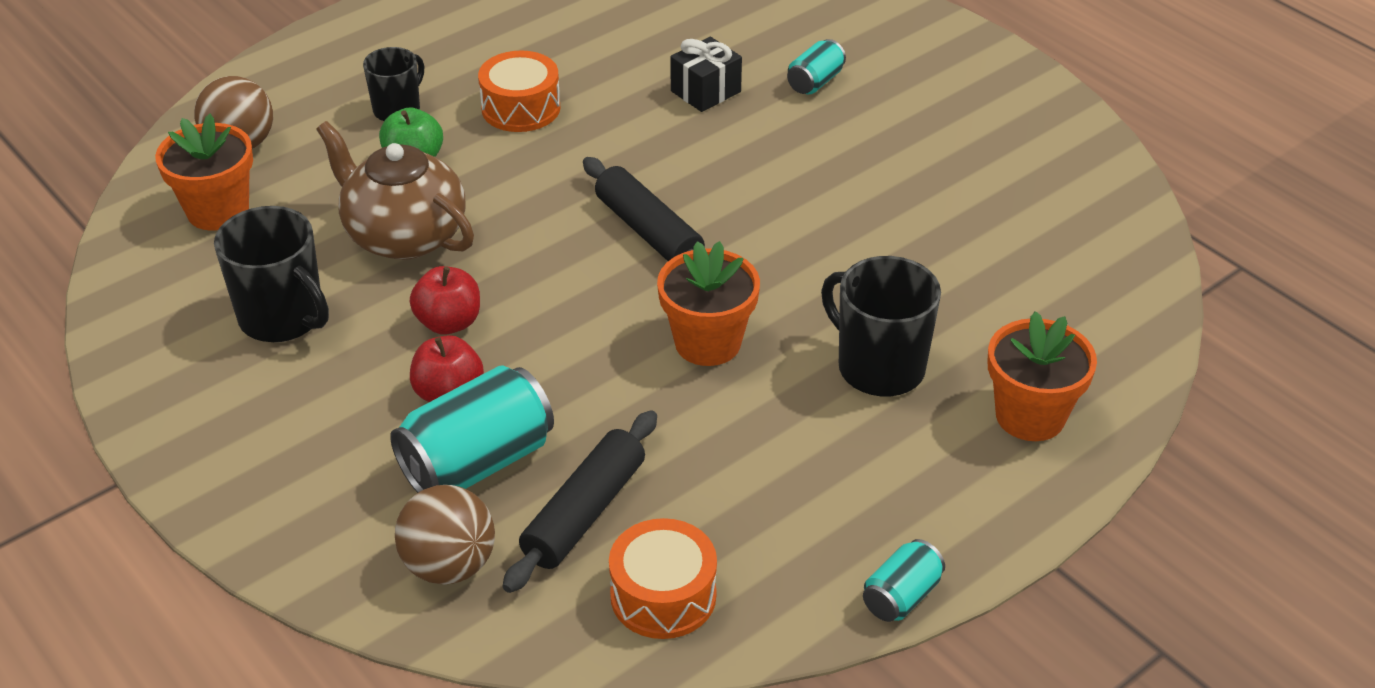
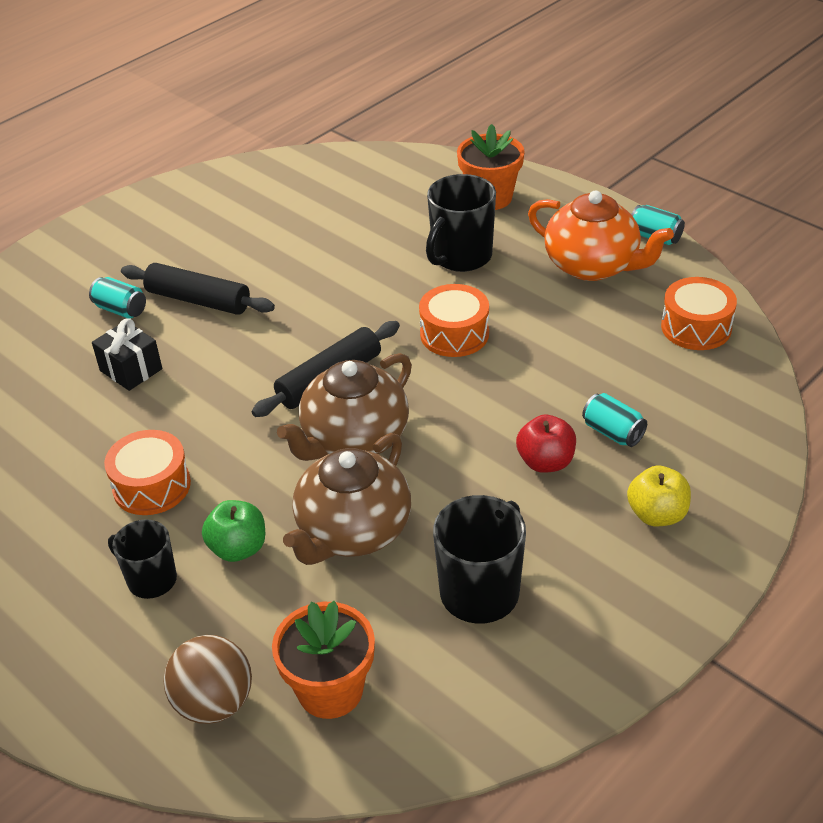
camera: 95 degrees left, 0 degrees up
turquoise can [390,366,554,493] -> turquoise can [582,393,647,447], size x0.53
brown ball [395,485,495,585] -> none
red apple [410,266,480,335] -> none
black rolling pin [502,410,657,593] -> black rolling pin moved to [121,263,275,315]
orange flower pot [657,241,760,366] -> orange drum [419,284,489,357]
none -> brown teapot [277,353,412,461]
none -> orange teapot [528,191,674,281]
none -> yellow apple [627,465,691,526]

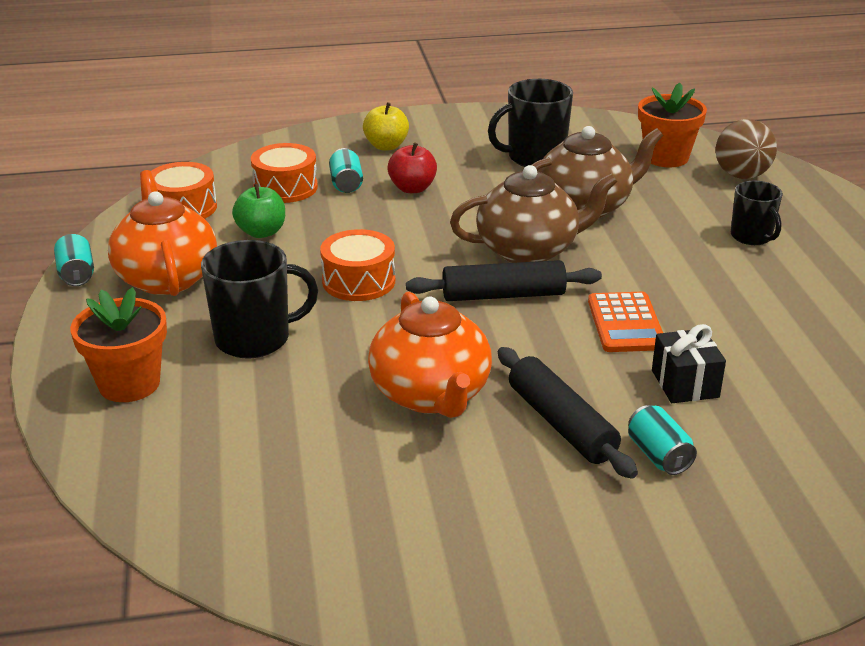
camera: 145 degrees left, 10 degrees down
orange drum [104,430,191,515] -> orange drum moved to [251,143,318,203]
green apple [202,500,265,562] -> green apple moved to [232,184,285,238]
none -> orange teapot [368,292,492,418]
none -> orange calculator [588,292,663,352]

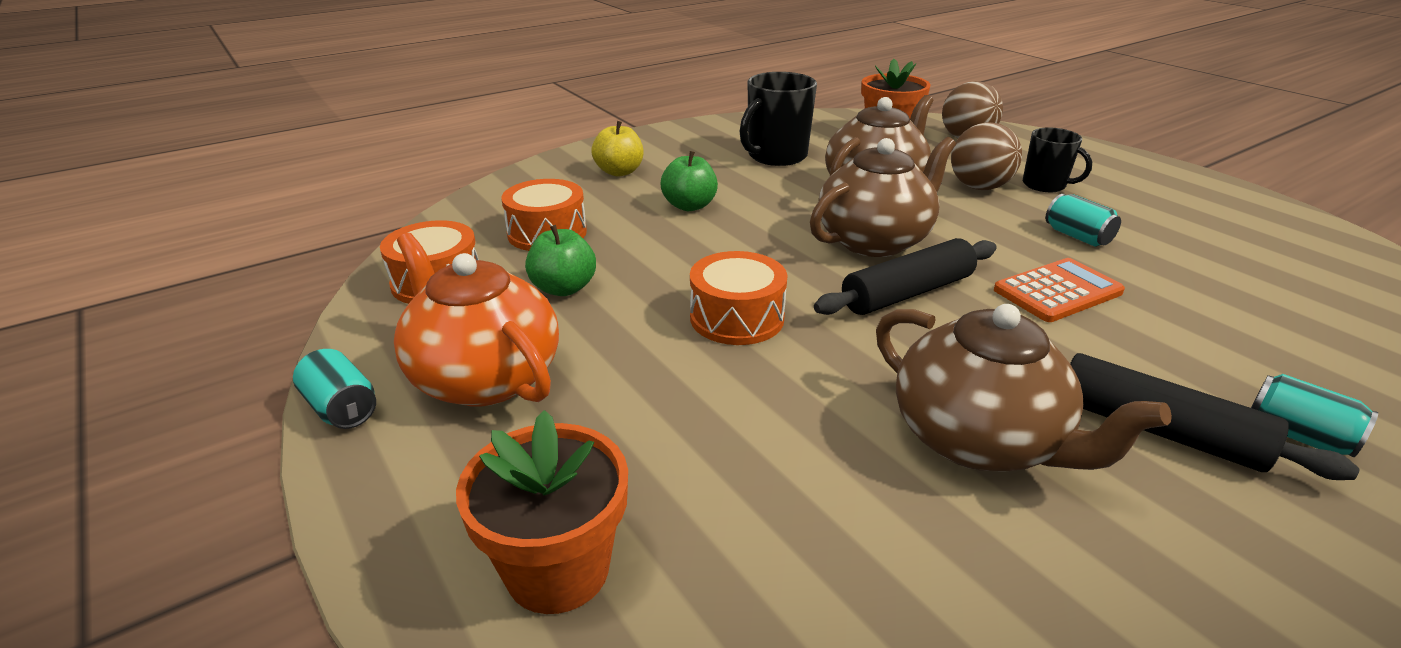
camera: 25 degrees left, 0 degrees up
black mug [201,240,318,359] -> none
turquoise can [329,148,363,193] -> turquoise can moved to [1046,194,1121,247]
orange teapot [368,292,492,418] -> brown teapot [876,304,1172,472]
red apple [387,142,437,193] -> green apple [661,151,718,211]
orange calculator [588,292,663,352] -> orange calculator turned 90 degrees counterclockwise [994,258,1125,322]
black gift [652,324,726,403] -> none
none -> brown ball [951,122,1022,190]

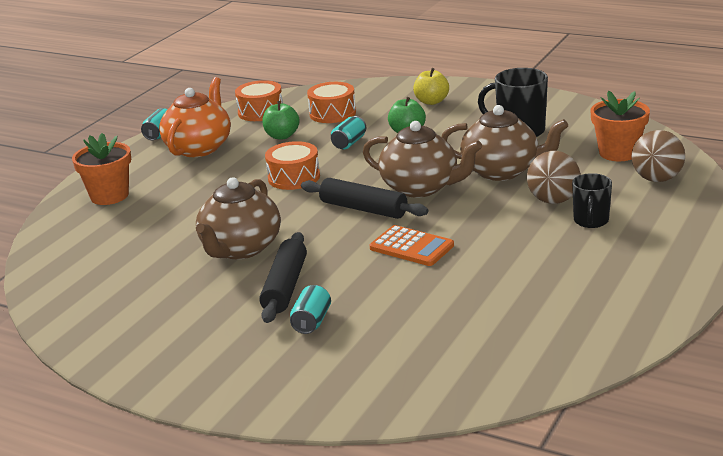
camera: 65 degrees right, 5 degrees down
turquoise can [1046,194,1121,247] -> turquoise can moved to [331,116,366,150]

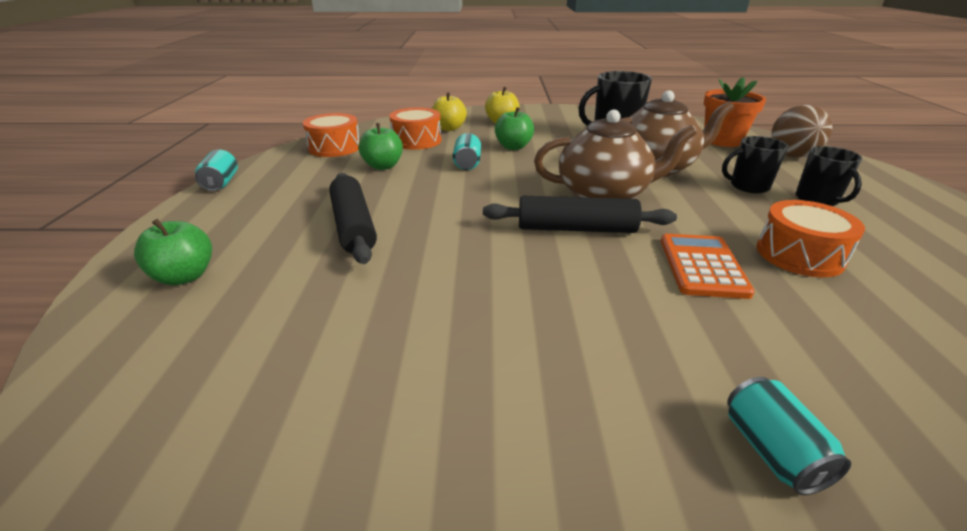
camera: 30 degrees left, 5 degrees up
orange flower pot [72,133,131,205] -> green apple [134,219,212,285]
orange teapot [159,77,231,157] -> none
brown teapot [196,177,281,259] -> none
black rolling pin [259,232,307,323] -> black rolling pin moved to [329,173,377,264]
orange drum [265,141,320,190] -> orange drum moved to [756,200,865,277]
orange calculator [370,225,454,266] -> orange calculator turned 90 degrees counterclockwise [661,234,755,299]
brown ball [527,151,581,204] -> black mug [722,136,788,194]
none -> yellow apple [432,92,467,131]

